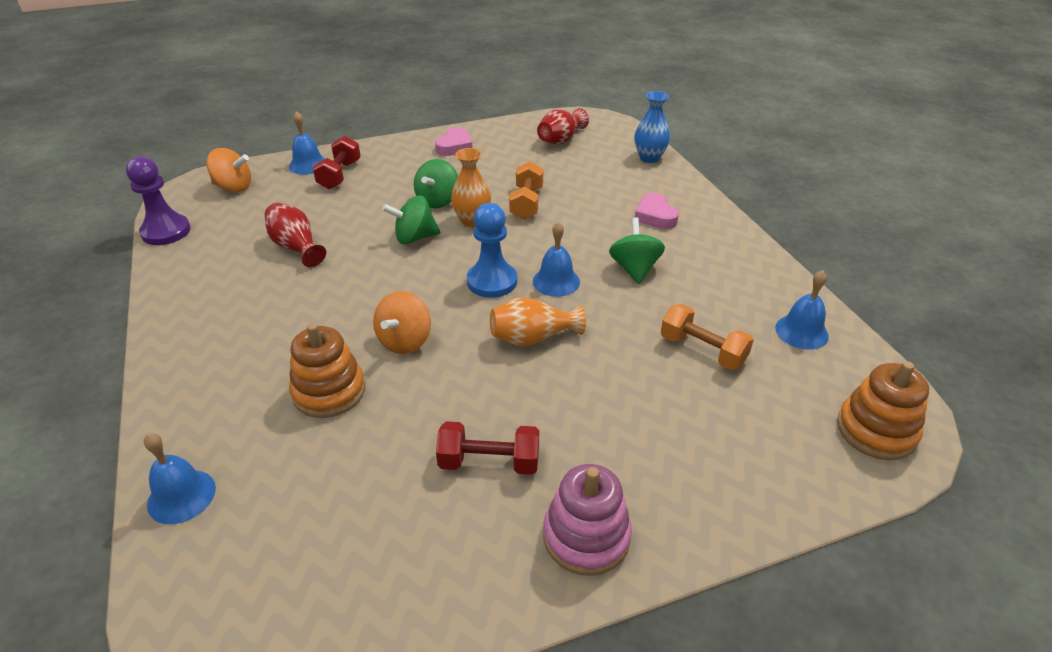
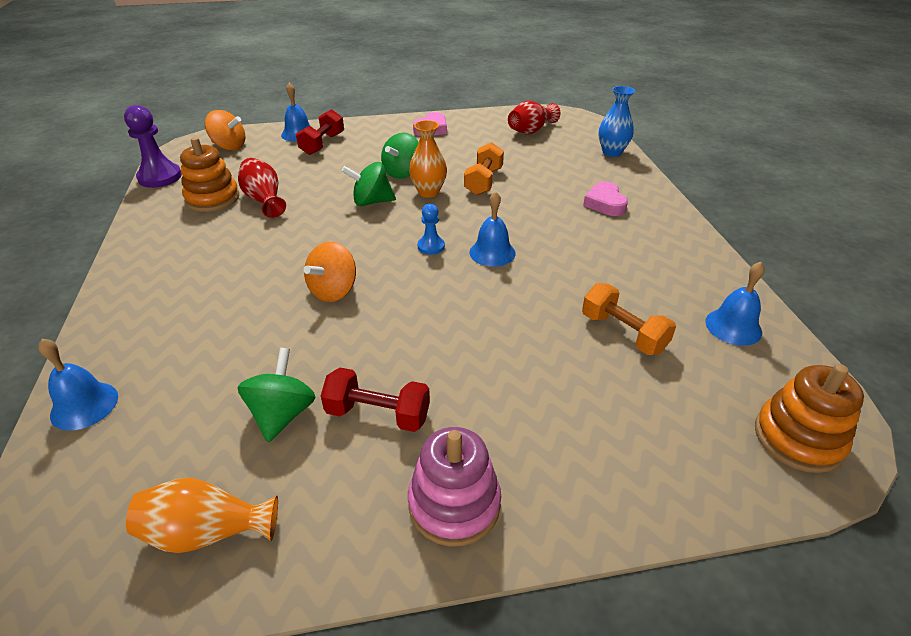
camera: 10 degrees right, 0 degrees up
orange stacking toy [289,323,365,418] -> orange stacking toy moved to [180,137,239,212]
blue pawn [467,203,517,298] -> blue pawn [417,204,445,255], size x0.56
orange vase [490,297,586,346] -> orange vase moved to [126,478,278,553]
green spinning top [609,217,665,284] -> green spinning top moved to [237,348,315,442]

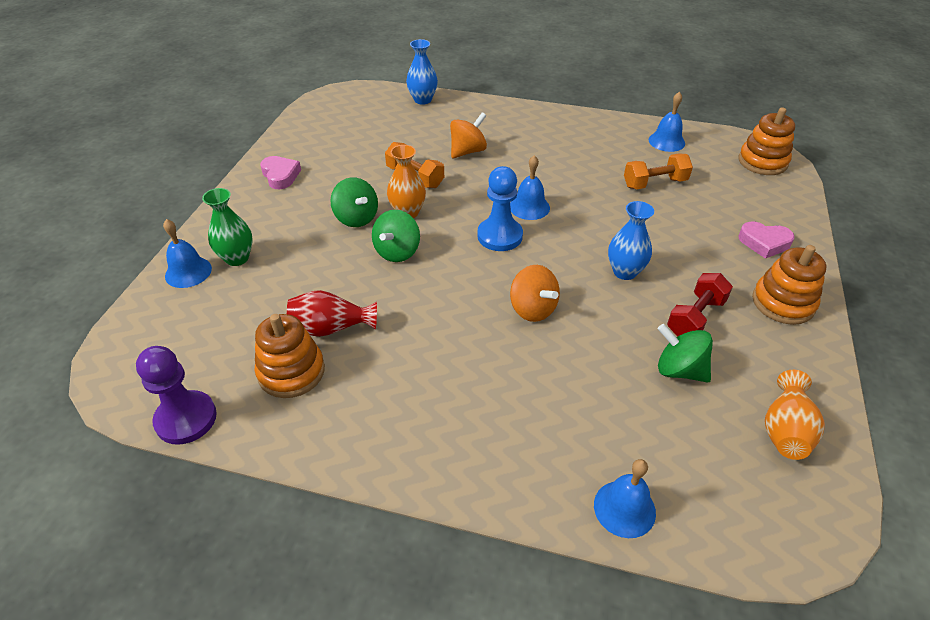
camera: 65 degrees left, 5 degrees up
orange spinning top [205,110,245,151] -> orange spinning top moved to [450,112,487,158]
red dumbbell [296,109,344,155] -> green vase [202,188,253,266]
pink stacking toy [408,427,501,547] -> orange stacking toy [752,245,826,325]
blue pawn [417,204,445,255] -> blue pawn [477,166,523,251], size x1.79
red vase [508,101,560,134] -> none
pink heart [583,182,628,216] -> pink heart moved to [738,222,795,259]
none -> blue vase [608,201,654,280]

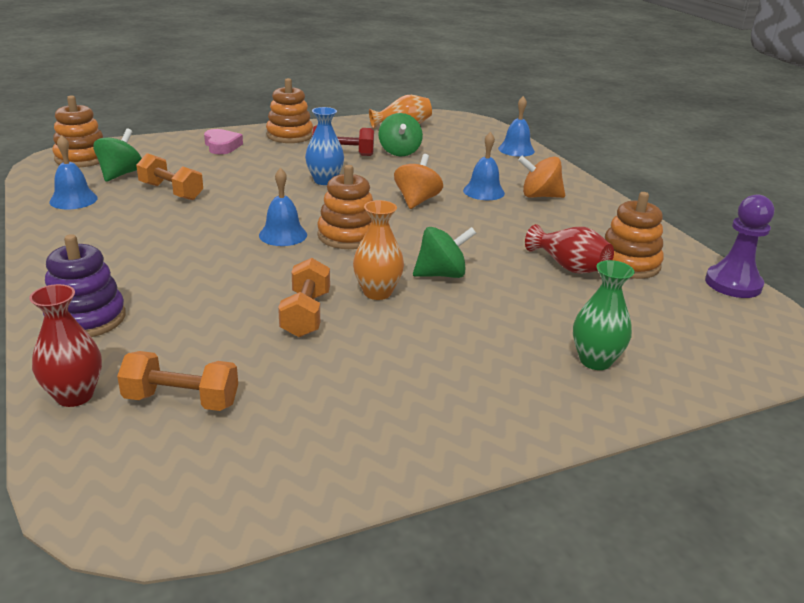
camera: 130 degrees left, 15 degrees down
blue bell [163,219,212,288] -> blue bell moved to [463,132,505,200]
pink heart [260,156,301,189] -> none
green spinning top [330,177,378,227] -> green spinning top moved to [93,129,142,182]
blue vase [406,39,438,105] -> red vase [29,284,102,407]
orange spinning top [450,112,487,158] -> orange spinning top moved to [518,156,565,198]
blue pawn [477,166,523,251] -> orange stacking toy [317,165,373,249]
none -> purple stacking toy [43,234,125,337]
none -> orange dumbbell [117,351,238,411]

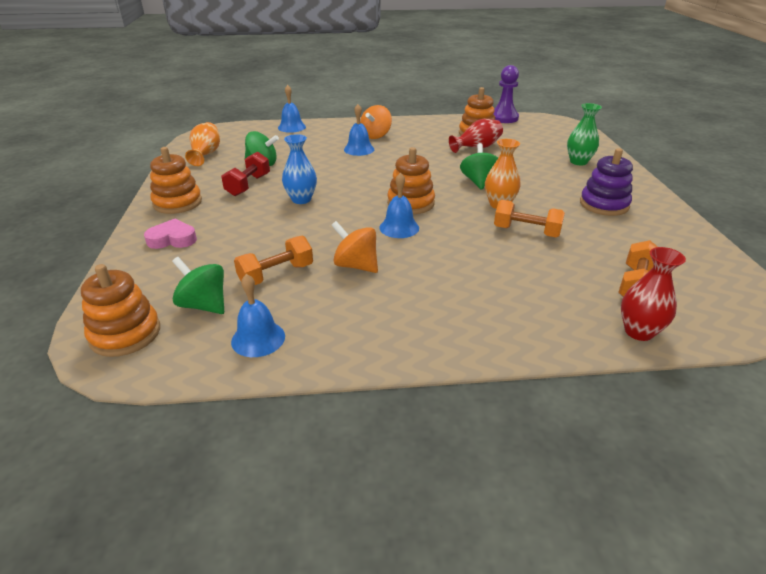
camera: 70 degrees left, 5 degrees up
purple stacking toy [43,234,125,337] -> purple stacking toy moved to [580,148,633,216]
orange spinning top [394,154,443,209] -> orange spinning top moved to [331,221,378,273]

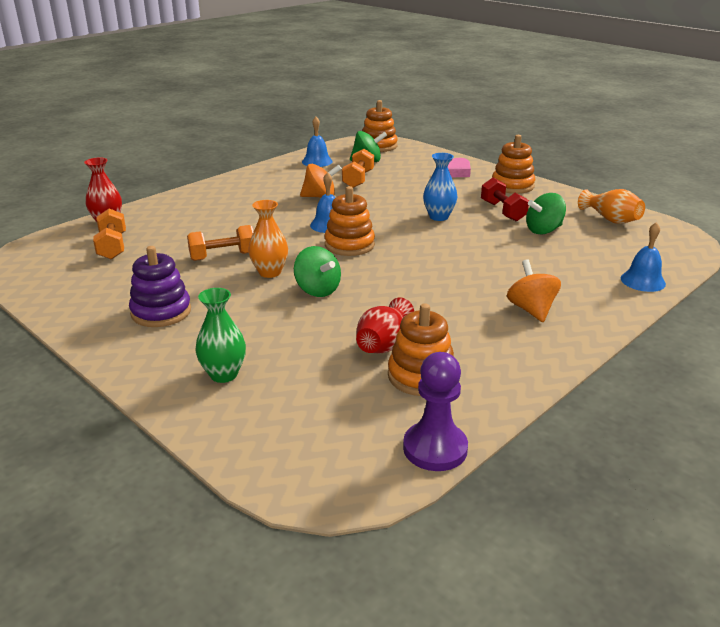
camera: 140 degrees right, 5 degrees down
blue bell [344,104,374,156] -> none

